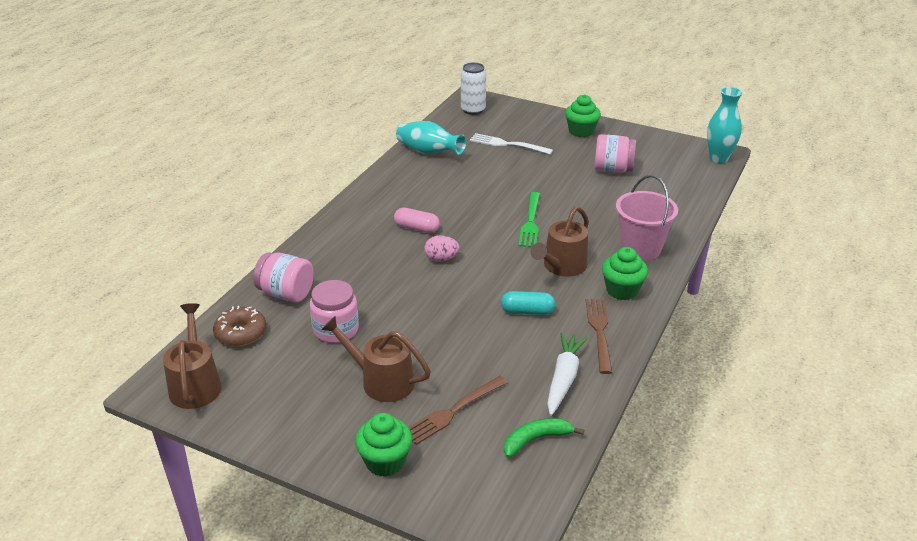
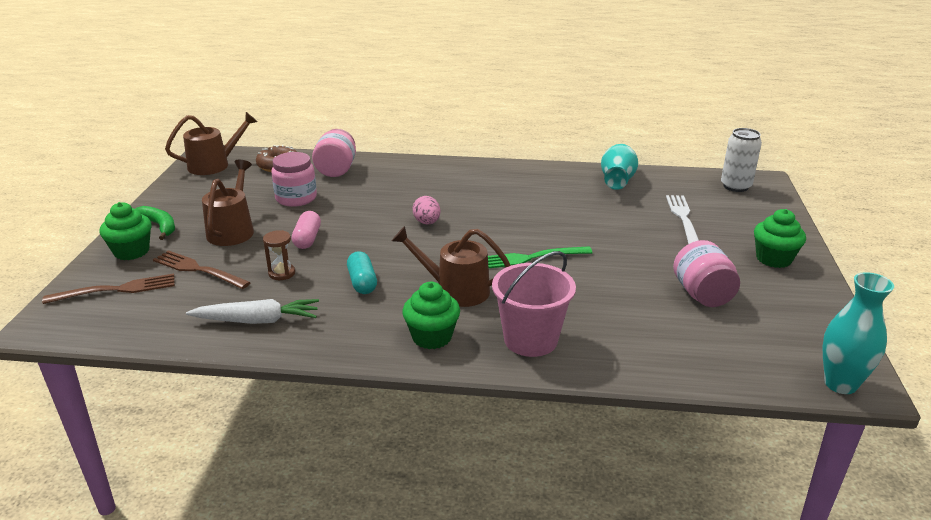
camera: 70 degrees right, 5 degrees down
pink capsule [394,208,440,233] -> pink capsule moved to [292,211,321,249]
green banana [504,418,584,458] -> green banana moved to [136,206,175,240]
brown fork [586,299,612,374] -> brown fork moved to [42,274,175,304]
none -> brown hourglass [263,230,295,280]

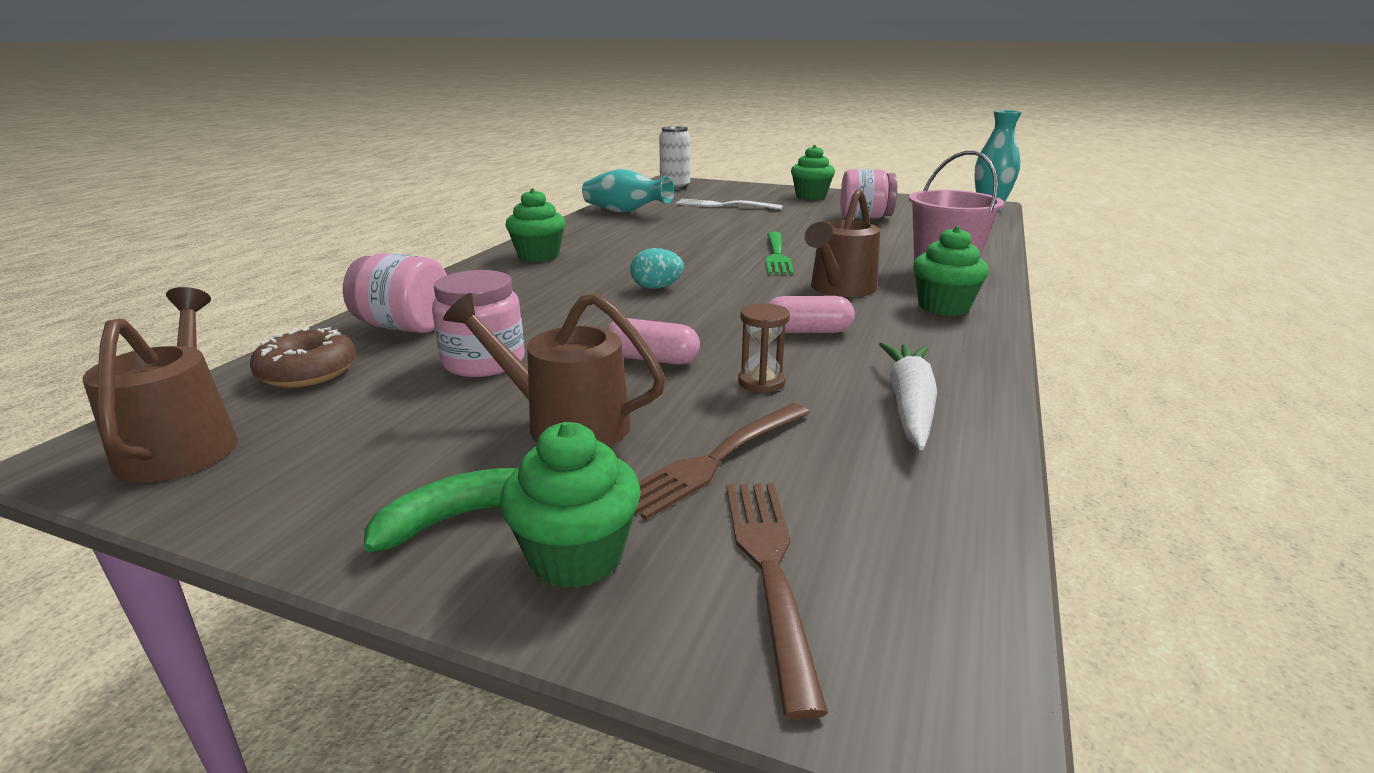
camera: 75 degrees left, 5 degrees down
turquoise capsule [347,251,377,294] -> pink capsule [768,296,855,333]
pink egg [413,196,440,224] -> turquoise egg [630,248,684,289]
none -> green cupcake [505,188,565,262]

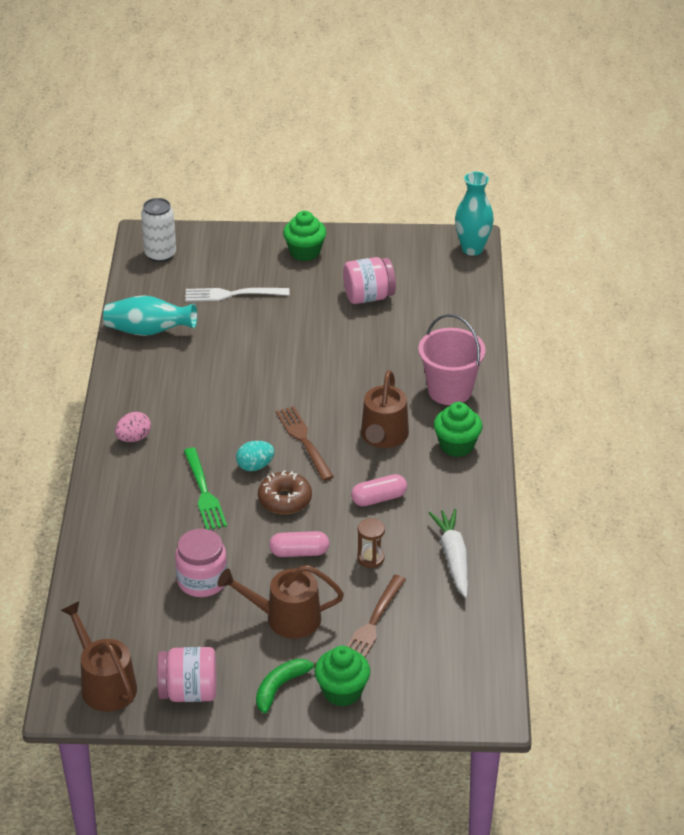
camera: 20 degrees left, 15 degrees up
brown donut [250,327,356,388] -> brown donut moved to [258,470,312,514]
pink jar [343,253,447,333] -> pink jar moved to [157,647,216,702]
green cupcake [505,188,565,262] -> pink egg [115,412,151,442]
brown fork [726,483,828,720] -> brown fork moved to [276,406,334,481]
green fork [766,231,794,275] -> green fork moved to [184,448,227,530]

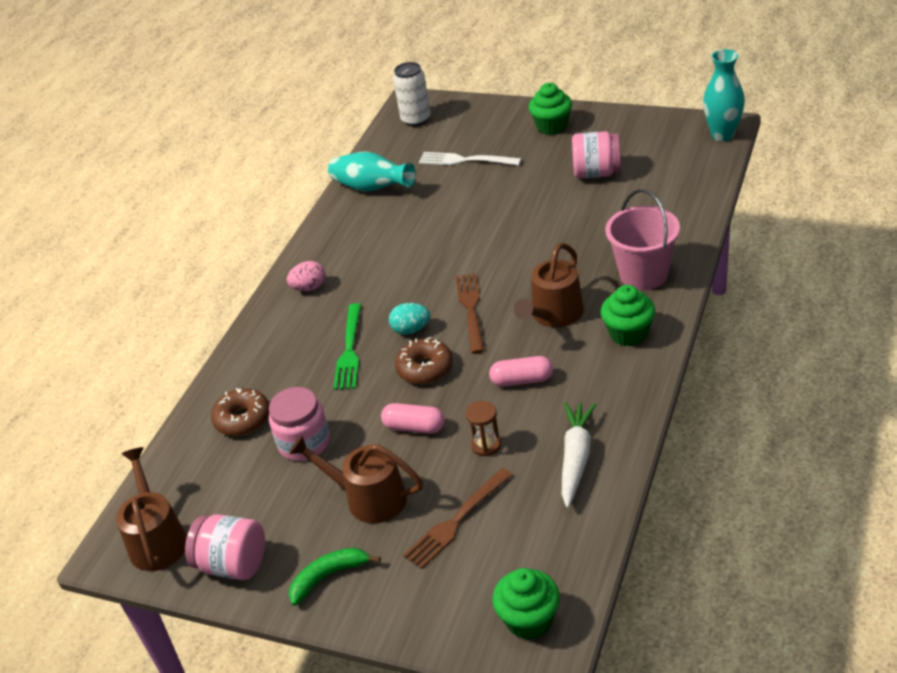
camera: 25 degrees right, 0 degrees up
green cupcake [315,646,370,706] -> green cupcake moved to [492,568,560,640]
none -> brown donut [211,388,269,436]

